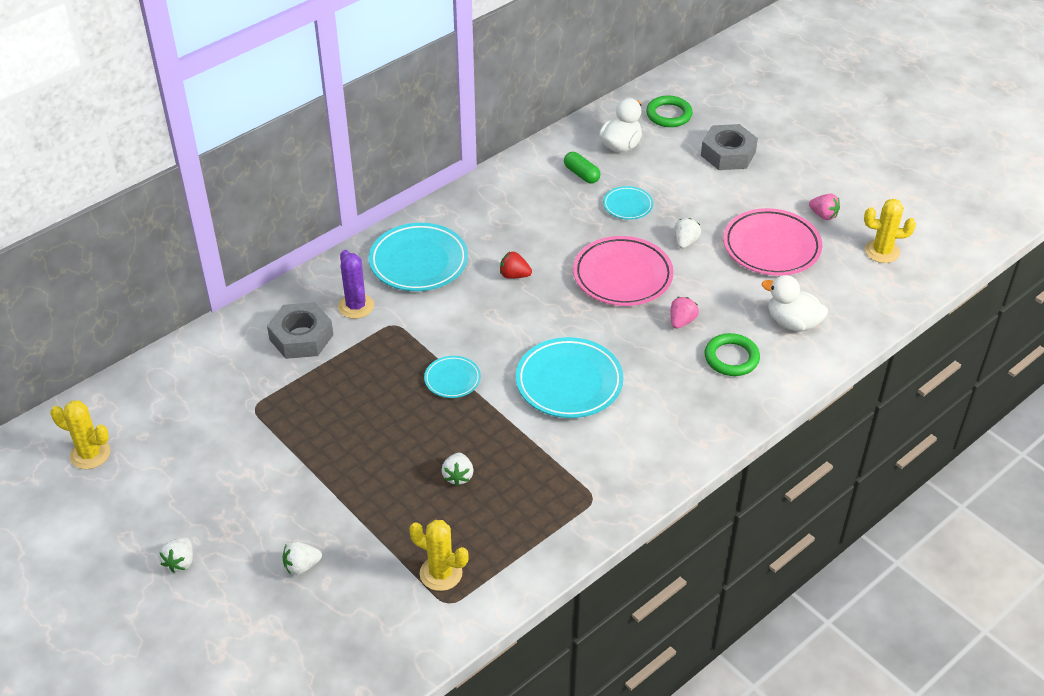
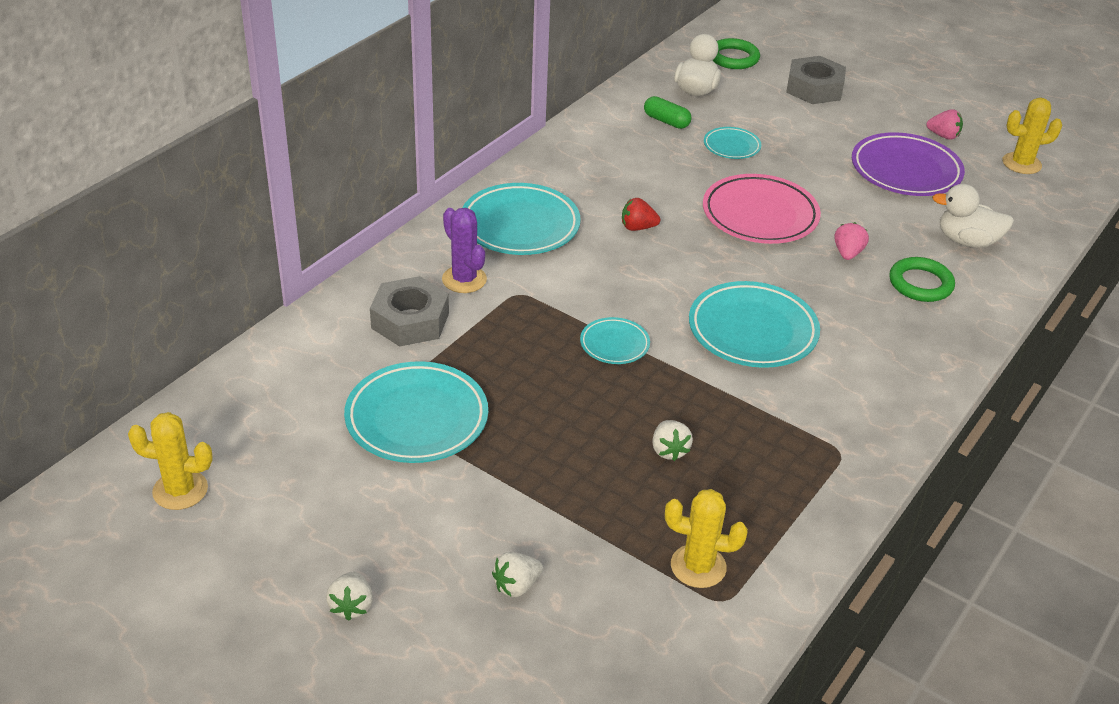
camera: 15 degrees left, 5 degrees down
white strawberry [674,218,701,249] -> none
pink plate [723,208,822,276] -> purple plate [852,132,965,196]
none -> turquoise plate [344,361,488,463]

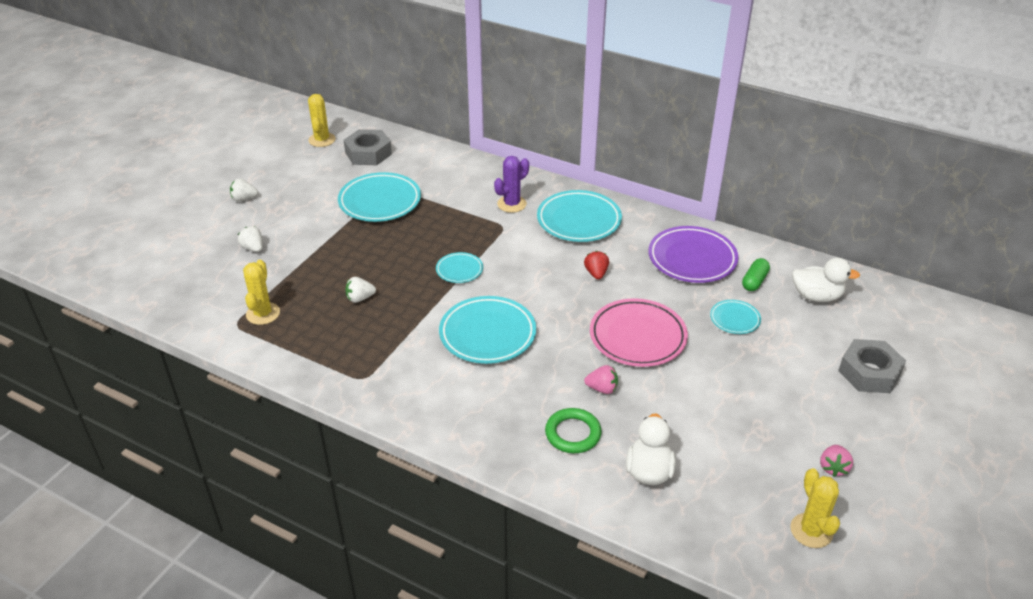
camera: 85 degrees right, 0 degrees up
grey nut [370,276,449,347] -> grey nut moved to [344,129,392,165]
green ring [713,38,760,69] -> none
purple plate [852,132,965,196] -> purple plate moved to [648,226,739,283]

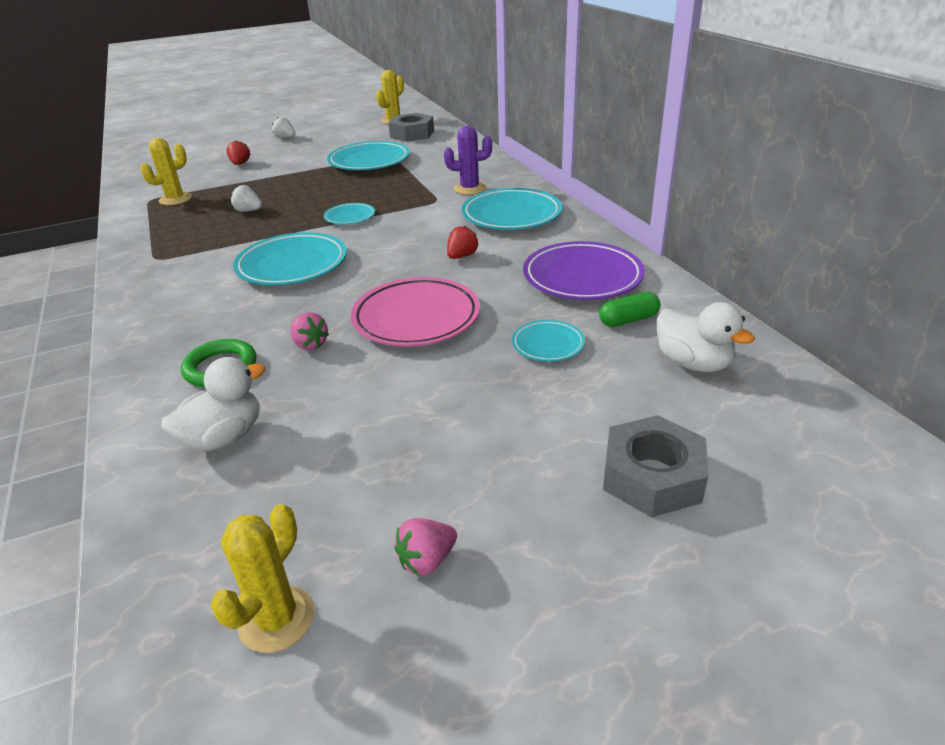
camera: 40 degrees right, 5 degrees down
white strawberry [238,226,263,252] -> red strawberry [226,140,250,165]

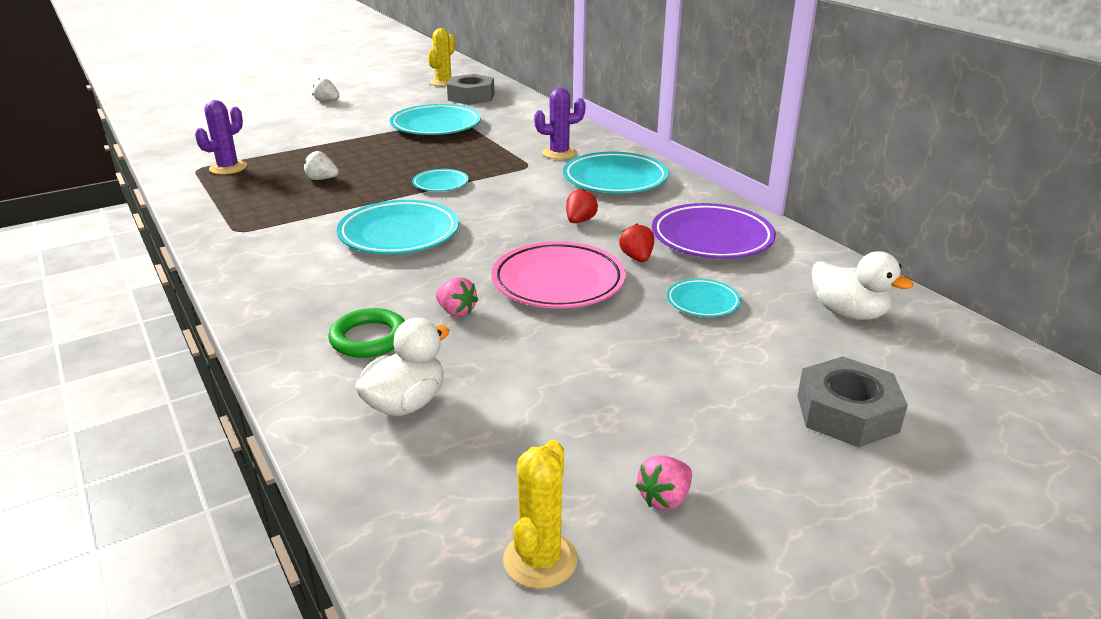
camera: 10 degrees left, 5 degrees down
yellow cactus [140,138,192,205] -> purple cactus [195,100,247,175]
red strawberry [226,140,250,165] -> red strawberry moved to [619,224,654,262]
green capsule [599,292,660,327] -> none

